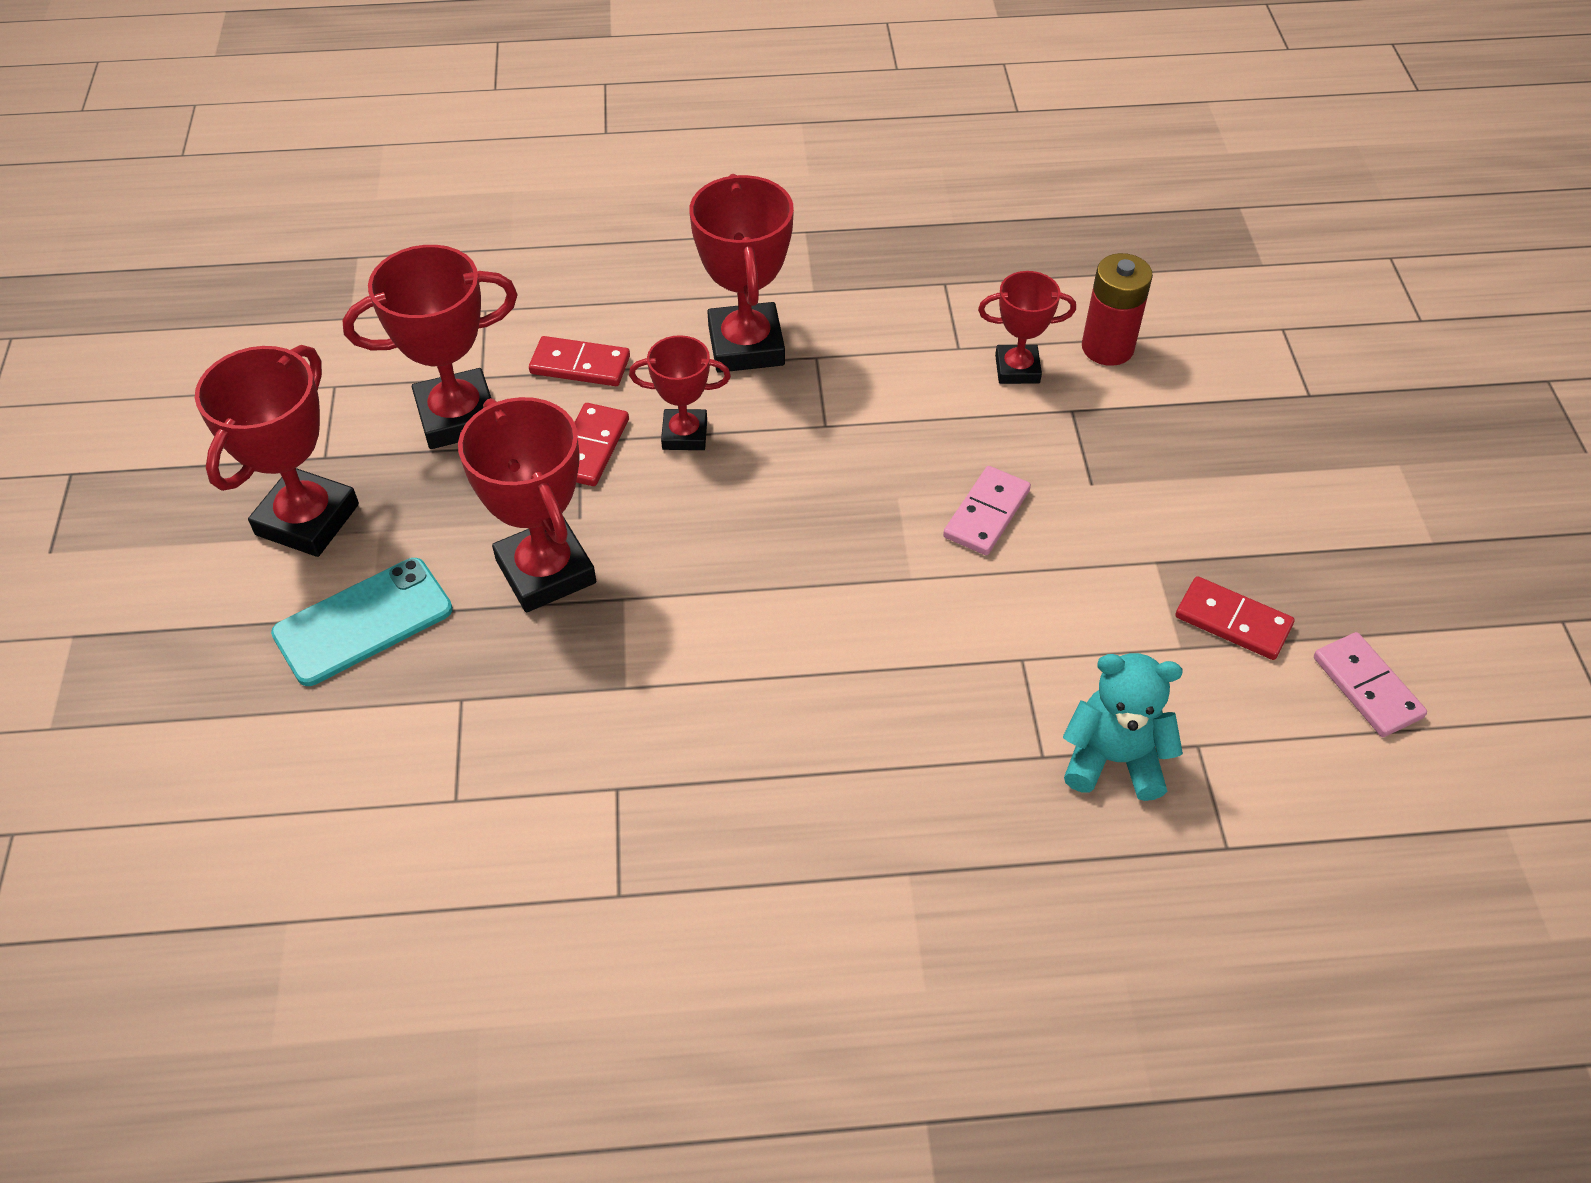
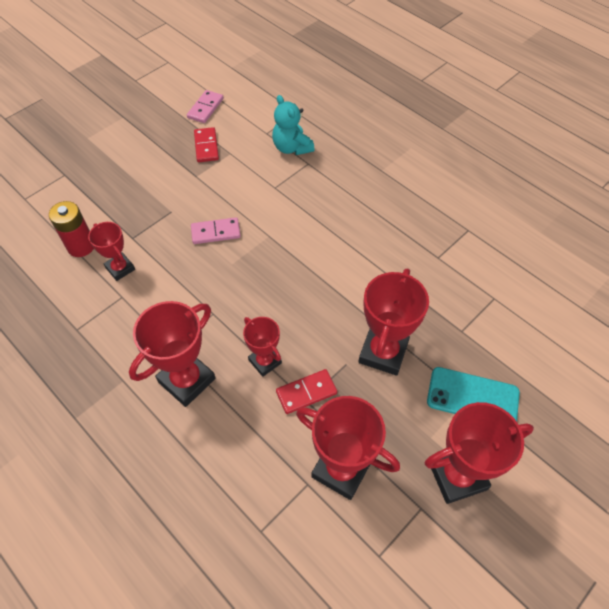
camera: 130 degrees left, 5 degrees up
red domino [529,336,630,386] -> none

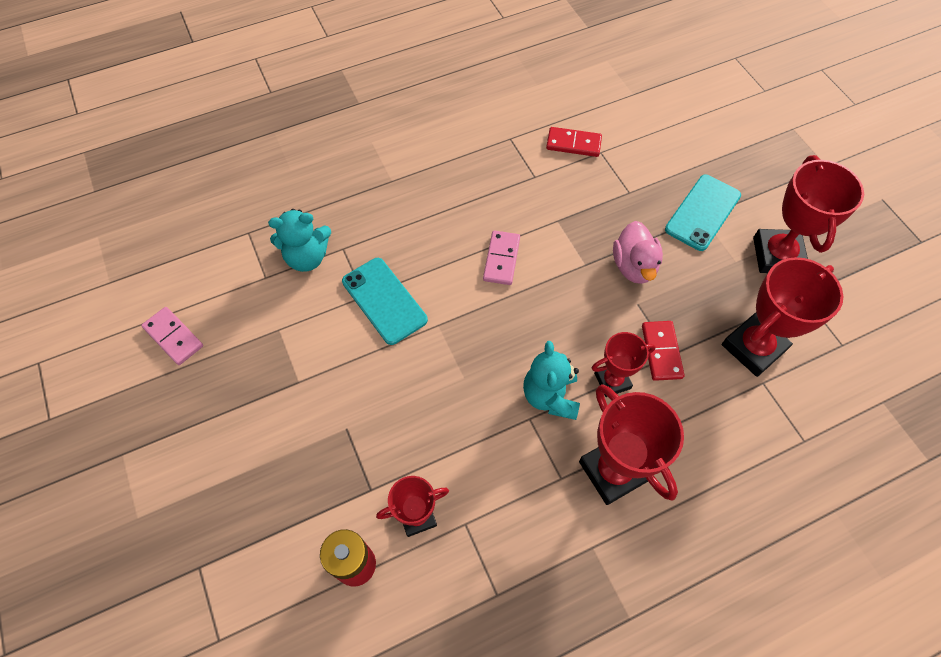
camera: 70 degrees left, 5 degrees up
pink domino [191,217,241,244] -> pink domino moved to [483,230,520,285]
red domino [194,127,219,162] -> red domino moved to [546,127,602,157]
red trophy [359,268,429,376] -> pink duck [613,221,663,284]
none -> turquoise phone [342,258,428,345]
none -> turquoise teddy bear [523,341,580,420]

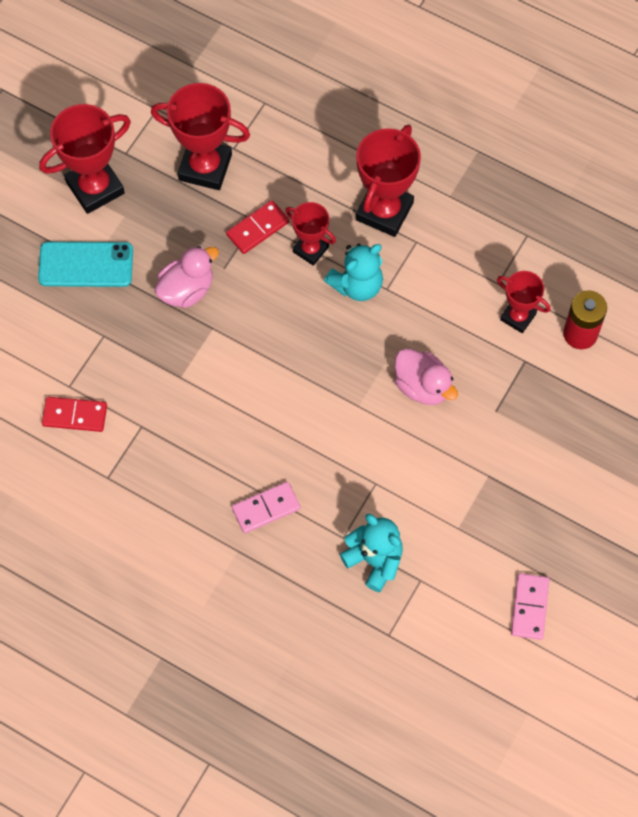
camera: 125 degrees left, 5 degrees up
turquoise phone [342,258,428,345] -> none
pink domino [483,230,520,285] -> pink domino moved to [232,482,301,533]
red domino [546,127,602,157] -> red domino turned 60 degrees counterclockwise [42,397,107,432]
none -> pink duck [394,349,458,405]

